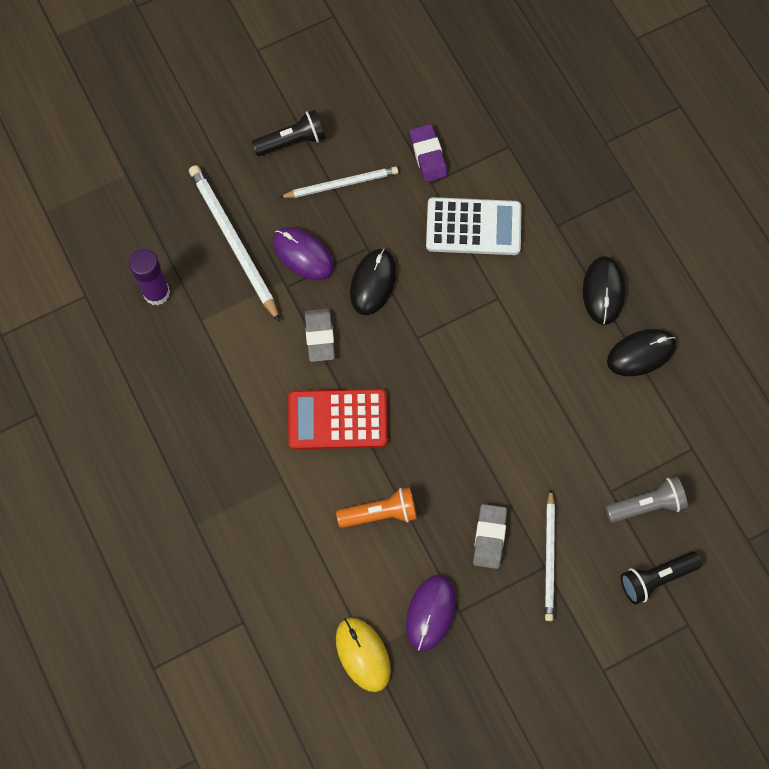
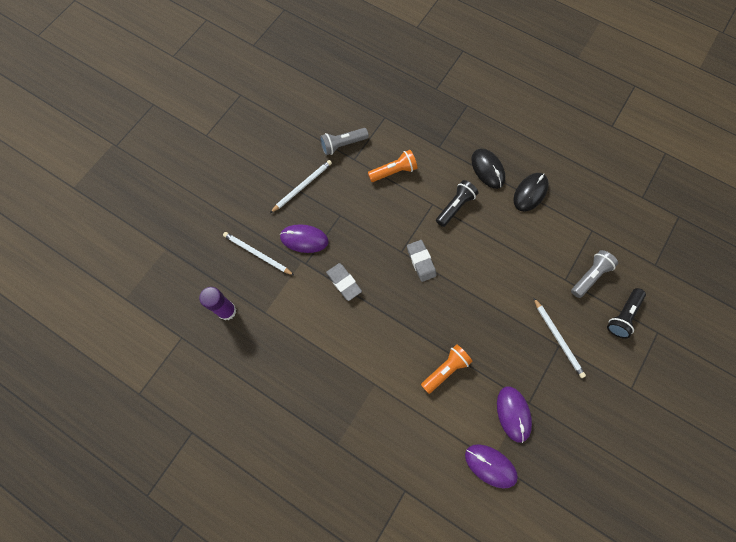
camera: 30 degrees left, 0 degrees up
white pencil [189,165,280,322] -> white pencil [223,232,295,276], size x0.65
black flashlight [252,110,326,156] -> black flashlight moved to [436,180,478,227]
red calculator [288,389,388,449] -> none
yellow mouse [336,618,391,692] -> purple mouse [465,444,518,489]
black mouse [350,249,396,315] -> none
purple eraser [409,124,448,182] -> grey flashlight [320,128,369,155]
white calculator [426,197,522,255] -> orange flashlight [368,150,417,182]
grey eraser [473,504,507,569] -> grey eraser moved to [407,240,437,282]

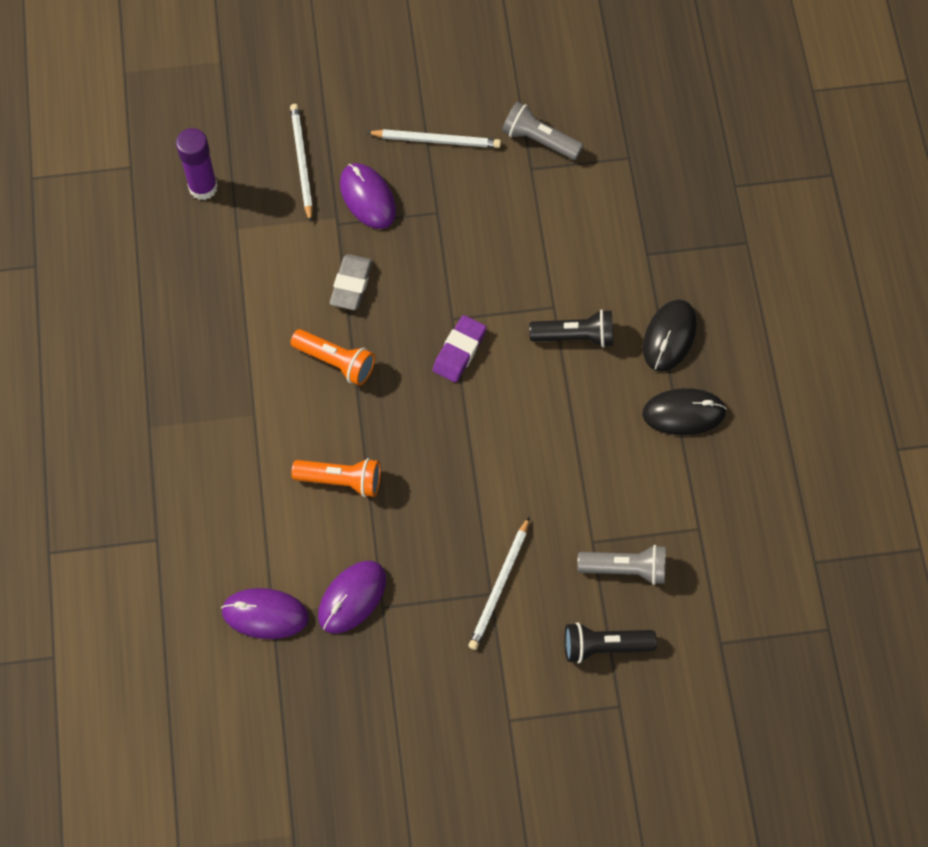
camera: 50 degrees right, 5 degrees down
orange flashlight [368,150,417,182] -> orange flashlight moved to [291,329,375,386]
grey eraser [407,240,437,282] -> purple eraser [433,315,487,383]
purple mouse [465,444,518,489] -> purple mouse turned 75 degrees counterclockwise [221,588,309,639]

